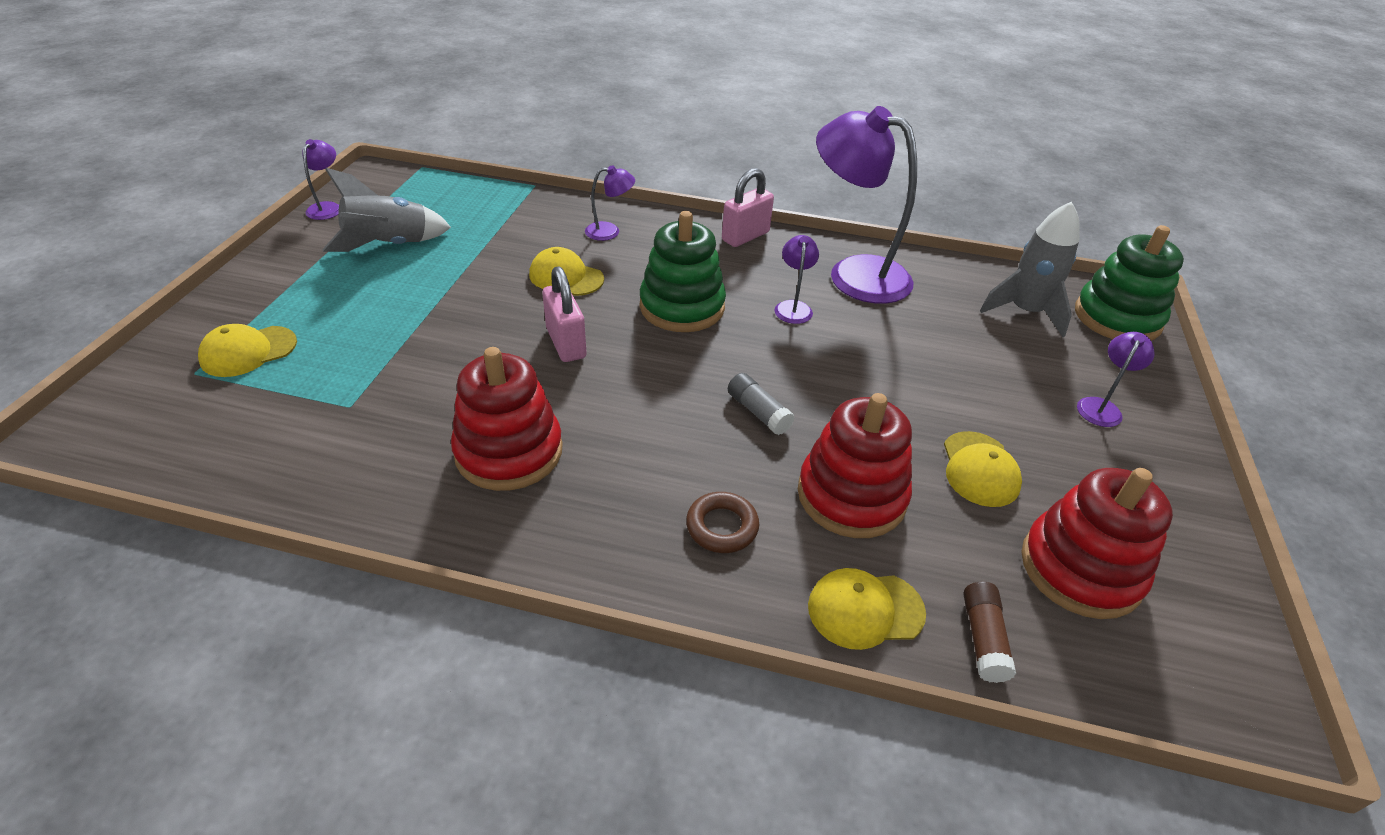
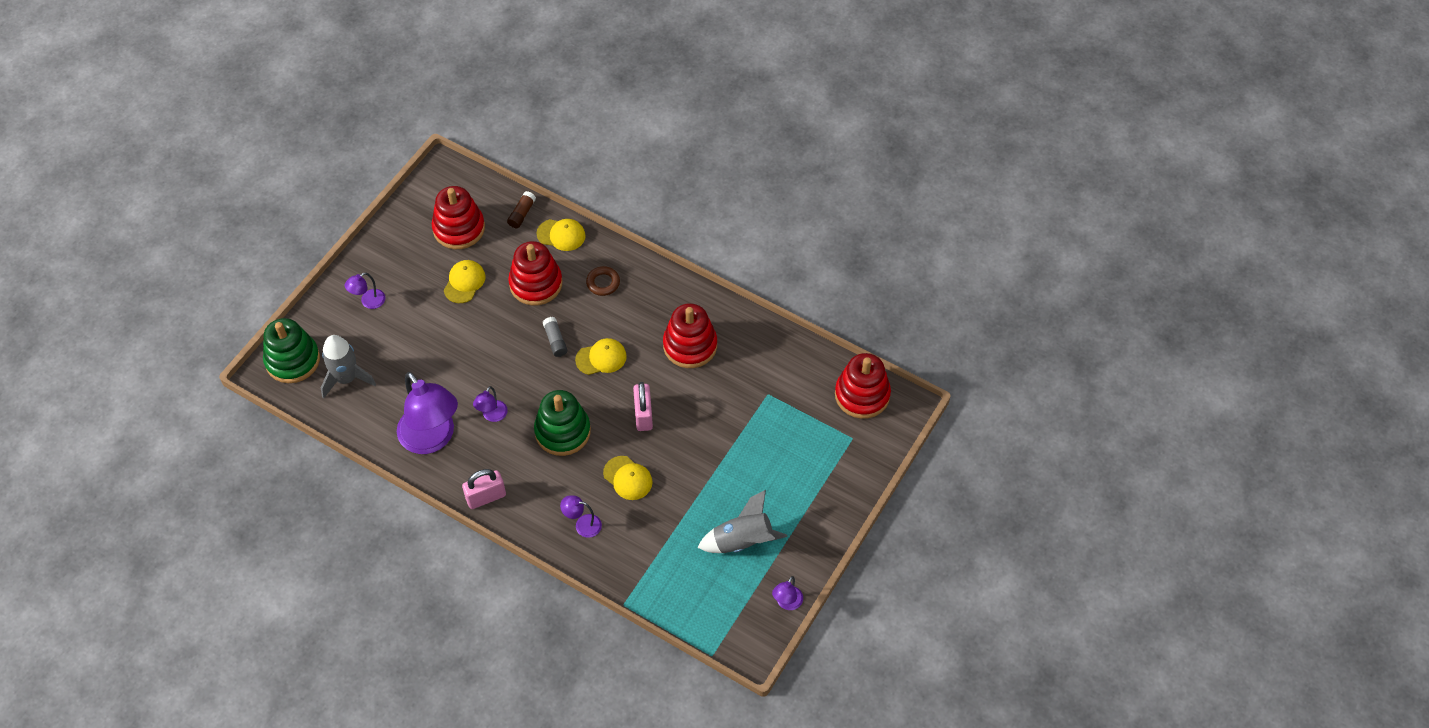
camera: 160 degrees left, 15 degrees up
yellow cap [198,324,297,377] -> yellow cap moved to [575,338,627,375]
none -> red stacking toy [835,353,891,419]

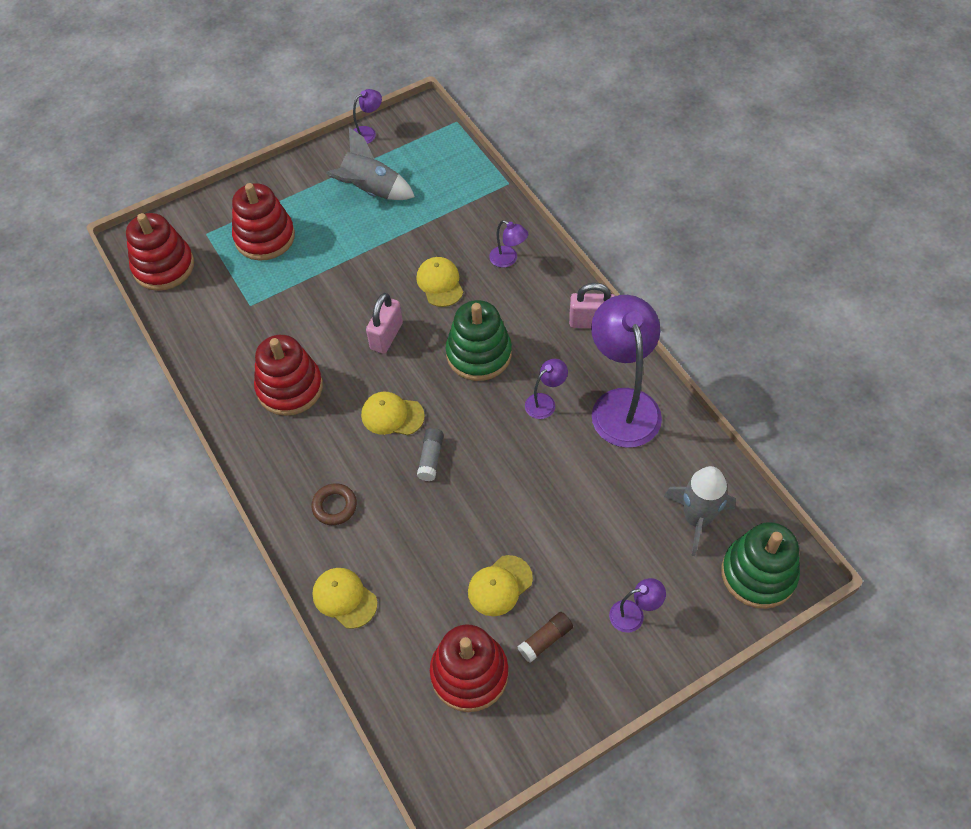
camera: 150 degrees left, 0 degrees up
brown glue stick [507,191,536,228] -> brown glue stick moved to [517,612,573,663]
red stacking toy [508,241,562,305] -> red stacking toy moved to [232,183,295,261]

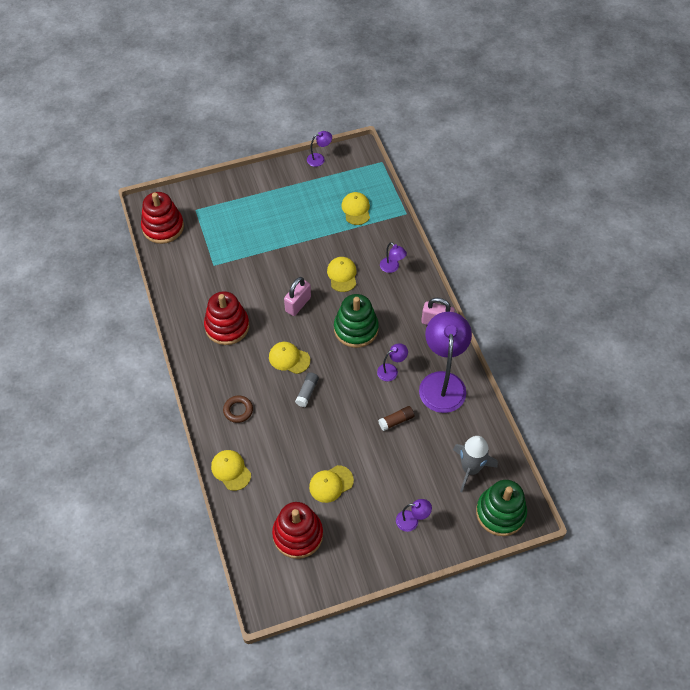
camera: 10 degrees right, 0 degrees up
red stacking toy [232,183,295,261] -> none
grey rocket [326,128,415,200] -> none
brown glue stick [517,612,573,663] -> brown glue stick moved to [378,406,414,431]
none -> yellow cap [342,192,370,225]

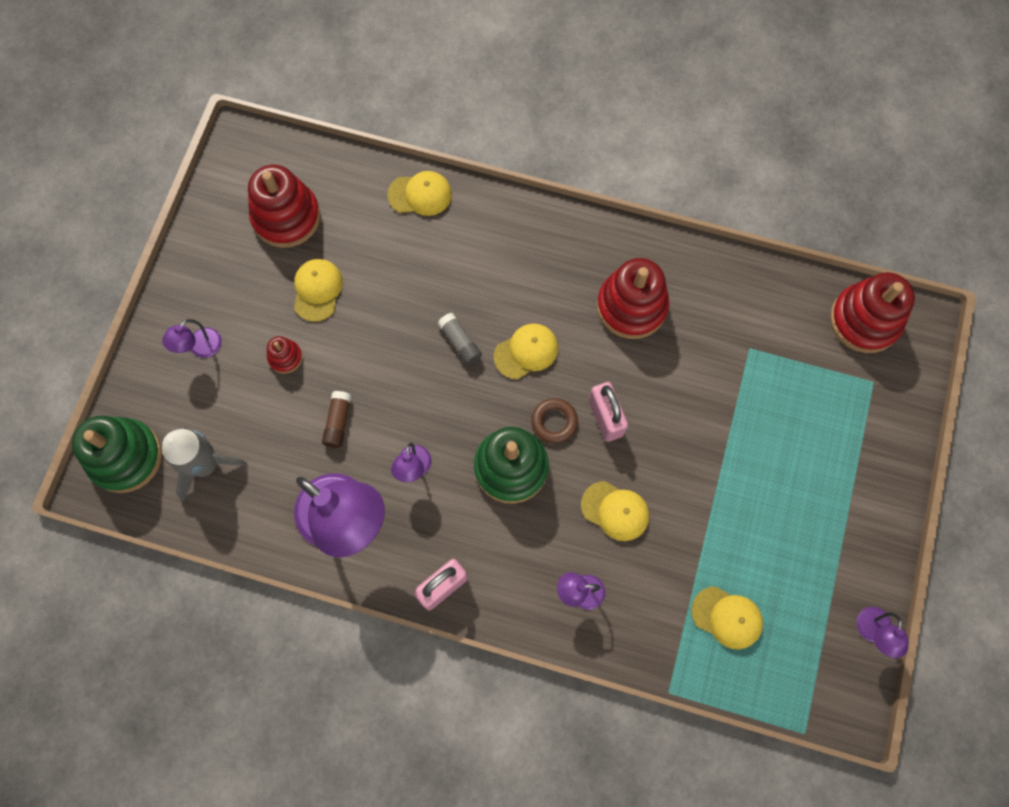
camera: 125 degrees right, 15 degrees up
brown ring [223,395,253,423] -> brown ring moved to [531,398,578,443]
none -> red stacking toy [267,336,302,374]

